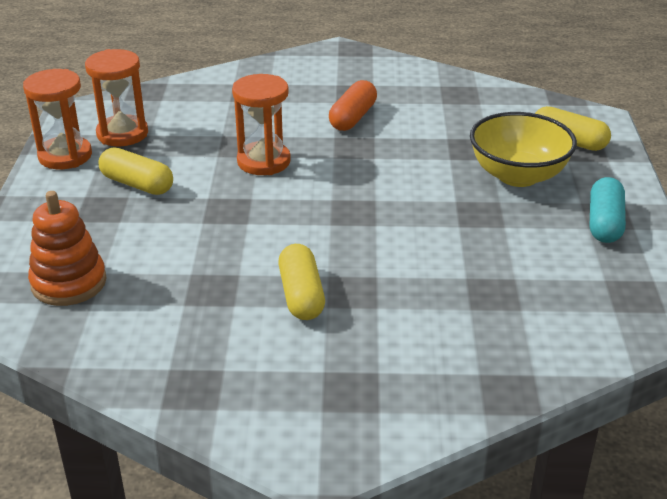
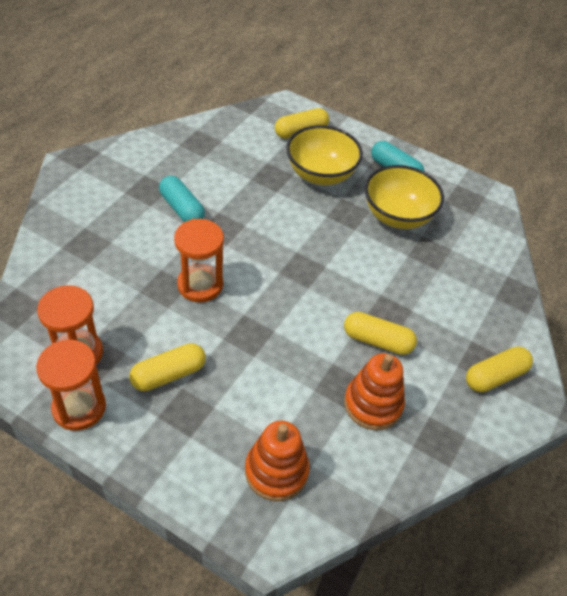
camera: 65 degrees left, 15 degrees up
orange capsule [329,80,377,131] -> turquoise capsule [159,176,205,222]
none -> orange stacking toy [344,353,405,430]
none -> yellow bowl [364,165,444,229]
none -> yellow capsule [466,346,533,392]

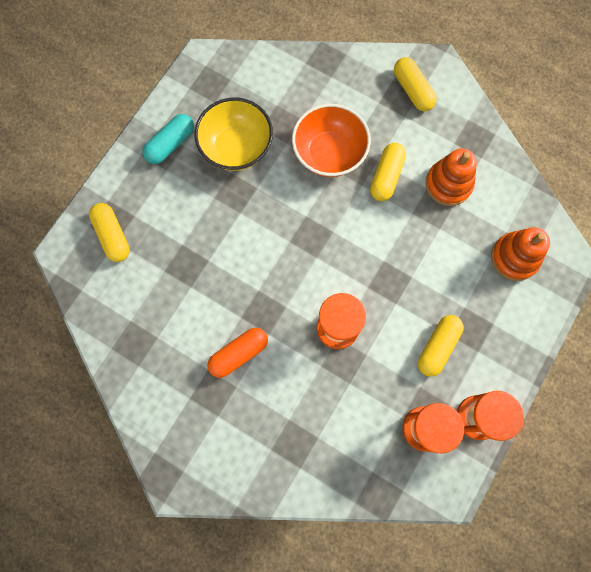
camera: 85 degrees left, 25 degrees up
yellow capsule [129,343,206,391] -> yellow capsule turned 60 degrees clockwise [418,315,464,377]
turquoise capsule [159,176,205,222] -> orange capsule [207,328,268,378]
yellow bowl [286,125,363,185] -> none
none -> orange bowl [292,104,371,177]

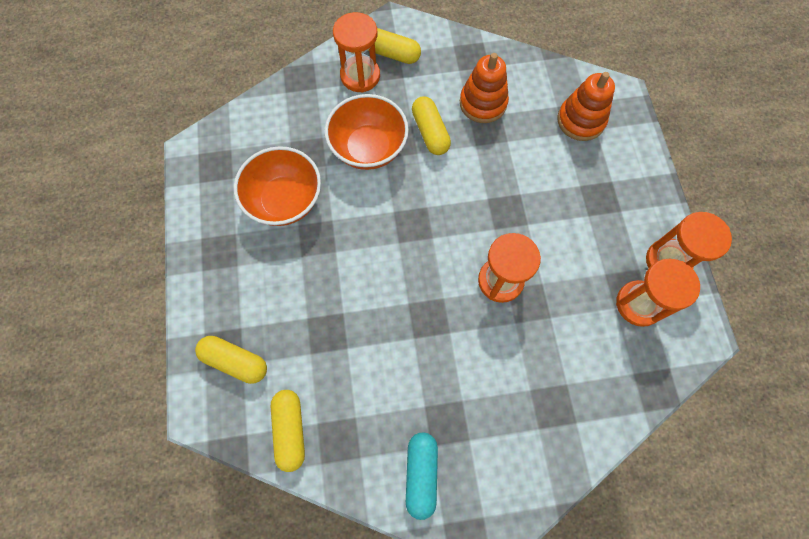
camera: 40 degrees left, 5 degrees down
turquoise capsule [143,114,194,164] -> turquoise capsule moved to [406,432,438,520]
yellow bowl [194,97,273,171] -> orange bowl [234,146,321,226]
orange capsule [207,328,268,378] -> none
yellow capsule [418,315,464,377] -> yellow capsule moved to [271,390,305,472]
none -> orange hourglass [333,12,380,93]

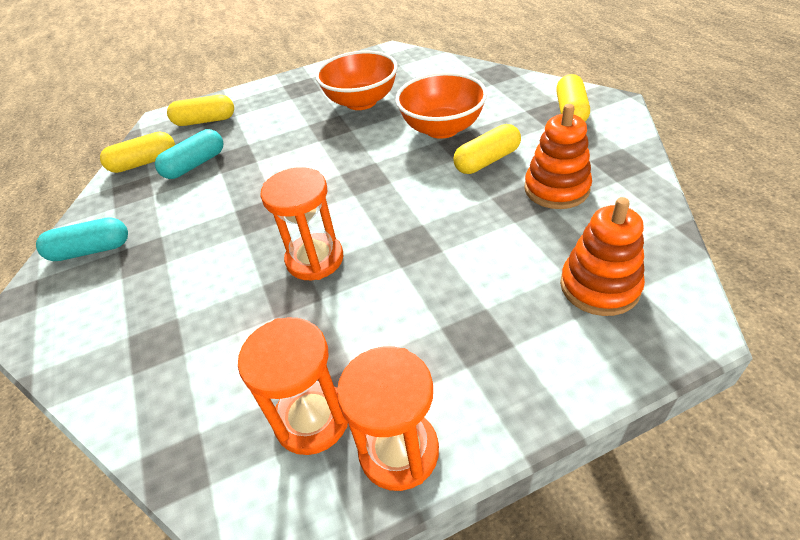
camera: 80 degrees right, 25 degrees down
yellow capsule [195,336,267,384] -> yellow capsule turned 75 degrees clockwise [167,95,234,126]
orange hourglass [333,12,380,93] -> none
none -> turquoise capsule [155,129,223,179]

